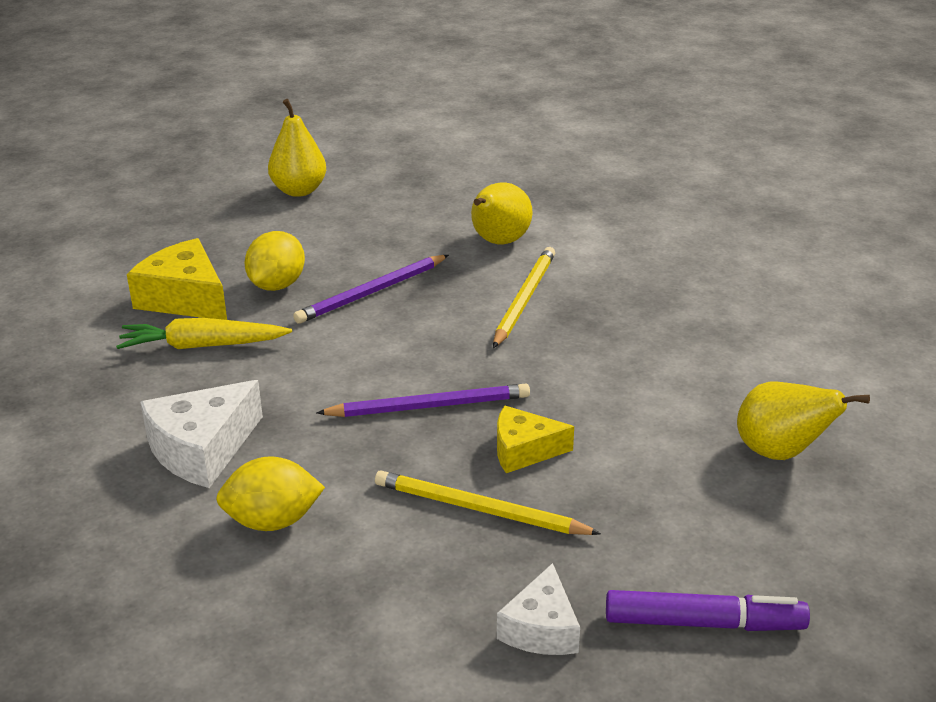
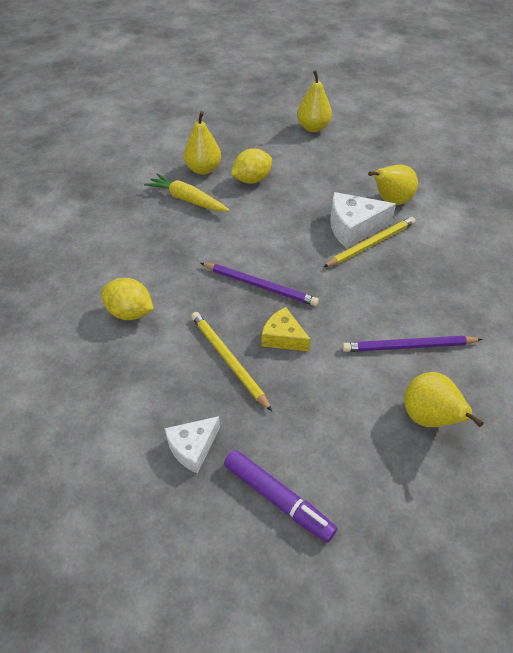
camera: 35 degrees right, 15 degrees up
yellow cheese [127,238,227,320] -> yellow pear [184,111,221,175]
white cheese [140,380,263,488] -> white cheese moved to [330,192,396,248]
purple pencil [293,255,449,324] -> purple pencil moved to [342,336,483,352]

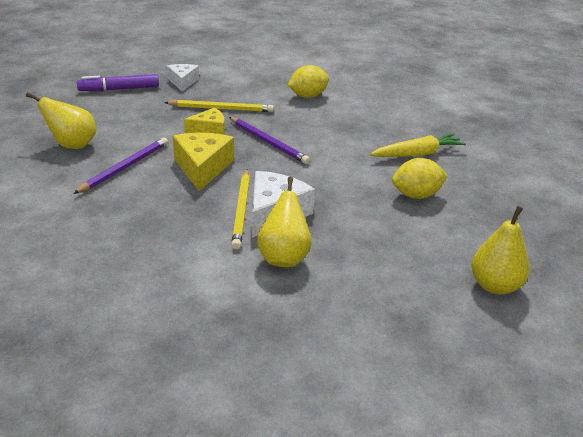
camera: 125 degrees right, 15 degrees down
yellow pear [184,111,221,175] -> none
purple pencil [201,263,319,306] -> purple pencil turned 105 degrees counterclockwise [229,117,310,164]
yellow lemon [231,148,272,184] -> yellow lemon turned 75 degrees clockwise [392,158,448,199]
none -> yellow cheese [173,133,234,191]

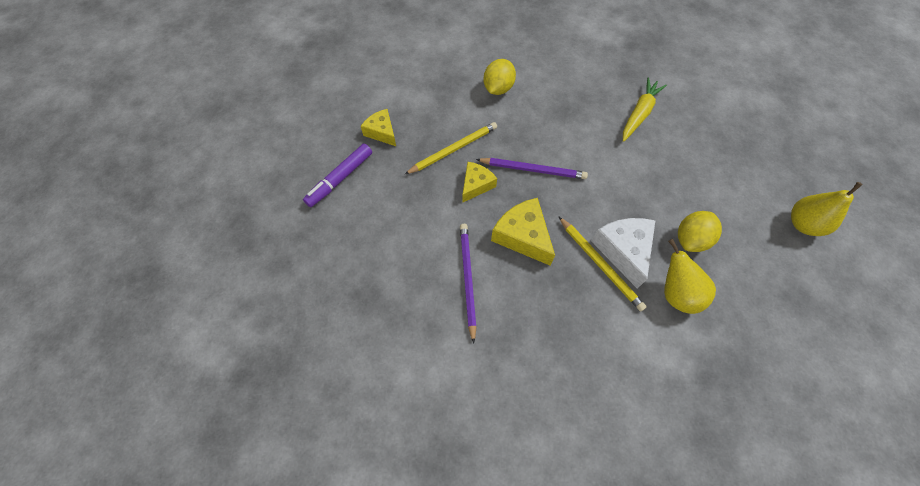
camera: 35 degrees left, 30 degrees up
yellow pear [26,92,96,149] -> none
white cheese [167,64,199,92] -> yellow cheese [361,109,396,146]
yellow lemon [392,158,448,199] -> yellow lemon moved to [678,211,722,252]

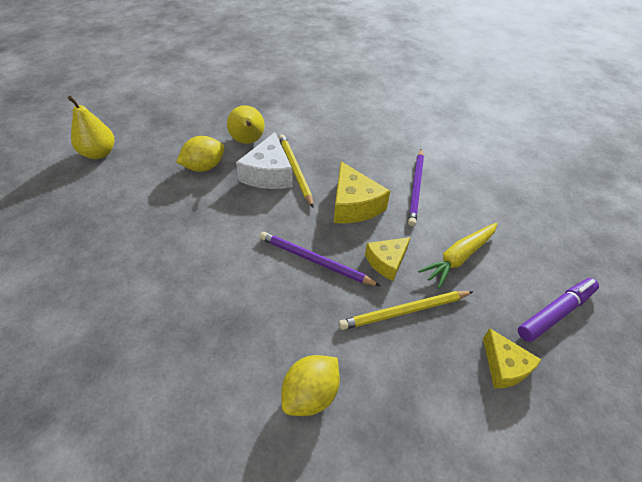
camera: 165 degrees left, 15 degrees down
yellow carrot [623,77,667,142] -> yellow carrot moved to [418,223,498,289]

